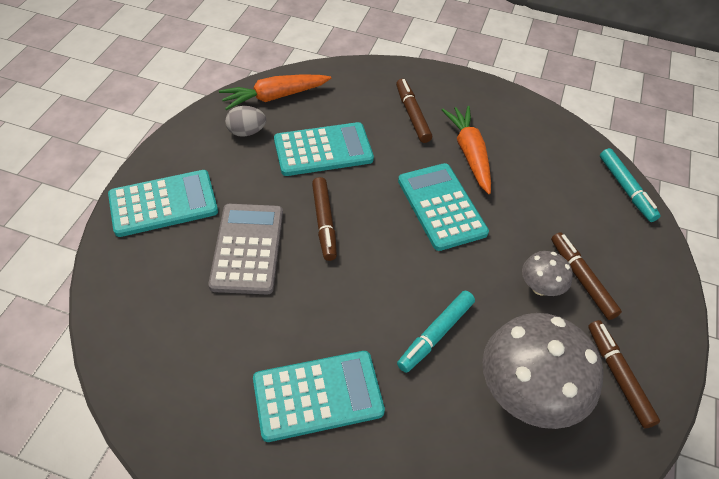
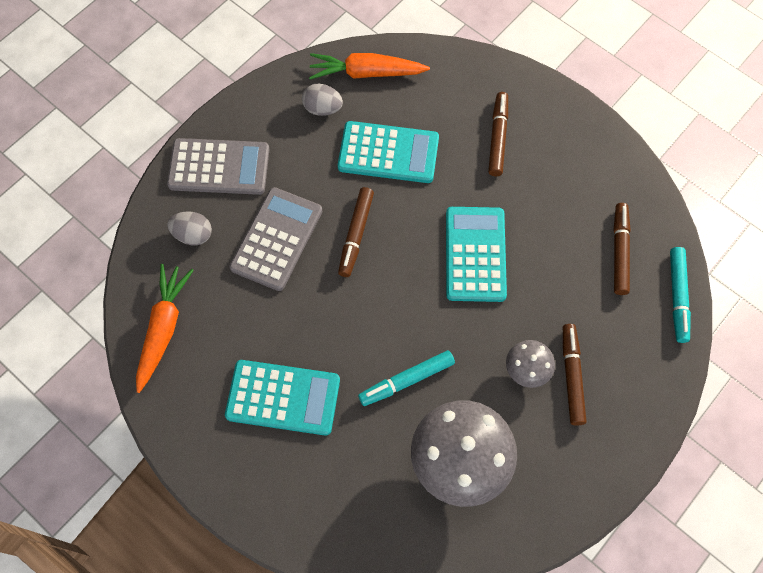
camera: 25 degrees right, 15 degrees up
turquoise calculator [108,170,218,237] -> grey calculator [167,138,269,195]
orange carrot [442,106,491,194] -> orange carrot moved to [136,264,194,393]
brown marker [588,320,660,428] -> brown marker moved to [613,203,631,295]
none -> grey egg [167,211,212,245]

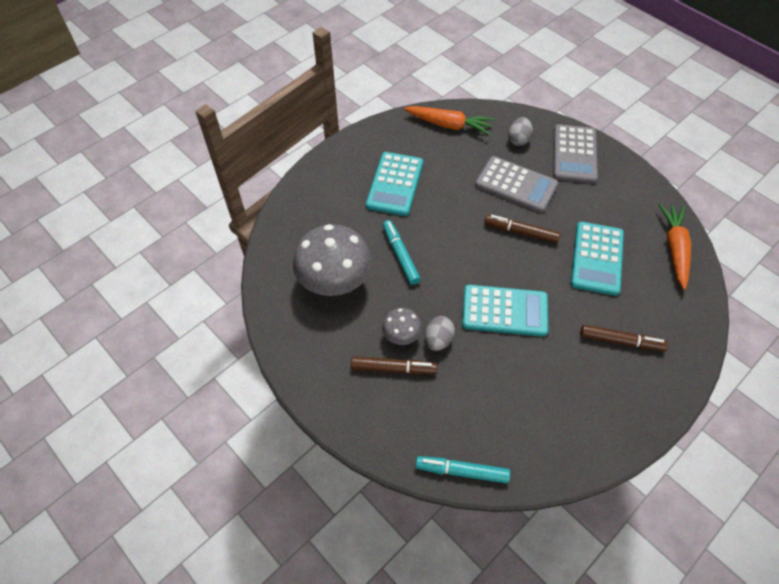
camera: 95 degrees right, 10 degrees down
grey egg [302,84,343,116] -> grey egg moved to [425,316,455,351]
brown marker [613,203,631,295] -> none

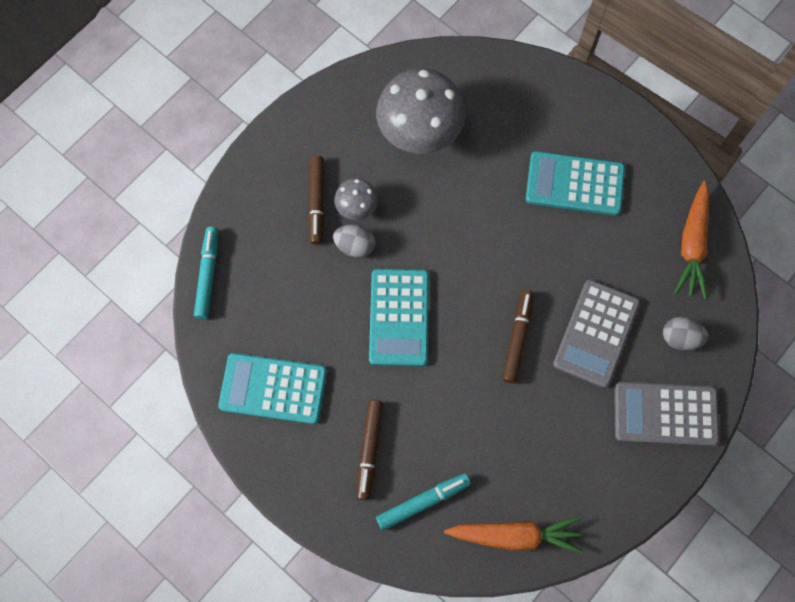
camera: 85 degrees right, 15 degrees up
turquoise marker [383,220,421,285] -> turquoise marker moved to [376,473,471,531]
turquoise calculator [571,222,624,296] -> turquoise calculator moved to [218,353,327,424]

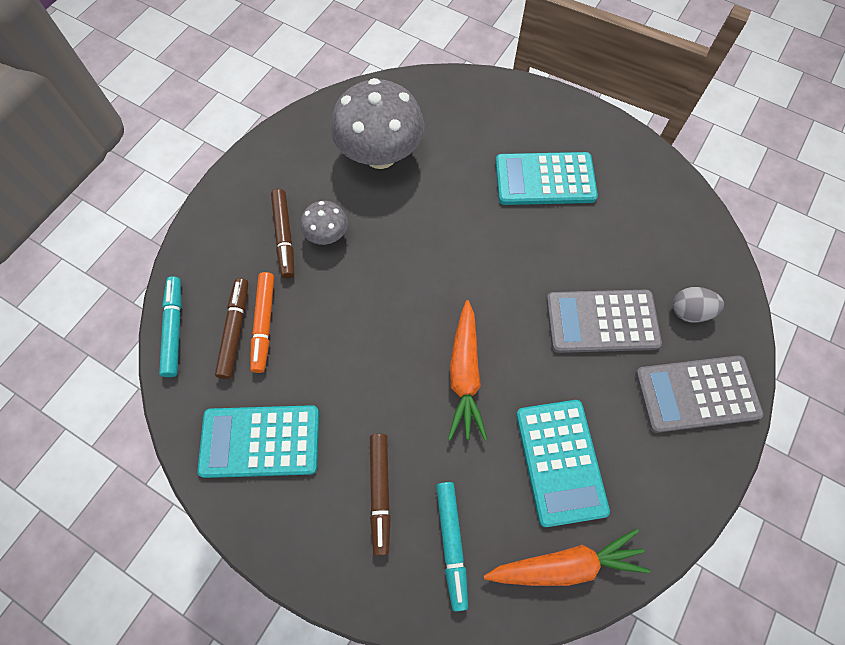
camera: 10 degrees left, 5 degrees down
grey egg [333,225,375,258] -> none
turquoise calculator [369,269,429,366] -> turquoise calculator moved to [516,400,610,527]
turquoise marker [376,473,471,531] -> turquoise marker turned 120 degrees clockwise [436,482,468,611]
brown marker [502,290,534,383] -> brown marker moved to [215,278,248,379]
grey calculator [553,279,640,388] -> grey calculator turned 75 degrees clockwise [546,290,662,353]
orange carrot [674,180,709,299] -> orange carrot moved to [448,300,487,440]
none -> orange marker [250,272,274,373]

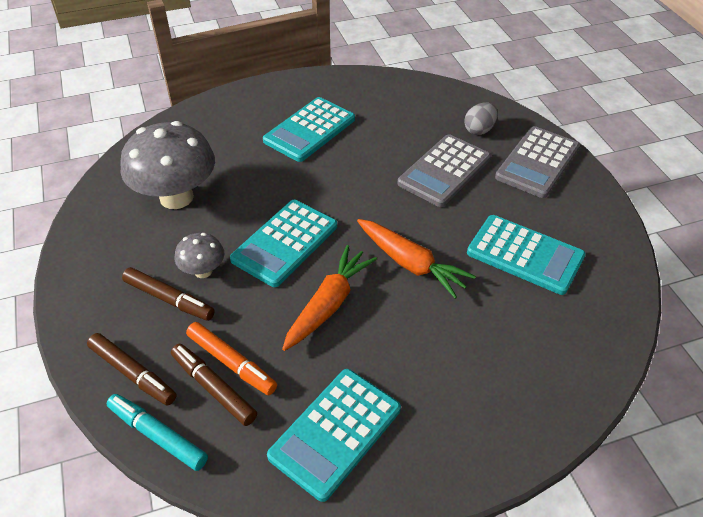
camera: 50 degrees left, 20 degrees down
brown marker [370,434,391,556] -> brown marker moved to [87,333,177,405]
turquoise marker [436,482,468,611] -> none
orange carrot [484,529,650,586] -> orange carrot moved to [282,245,377,351]
none -> turquoise calculator [230,200,337,287]

